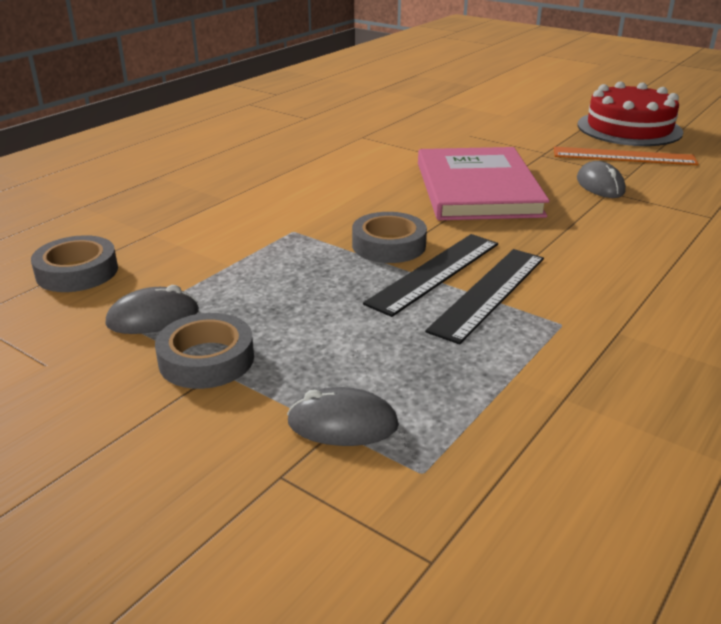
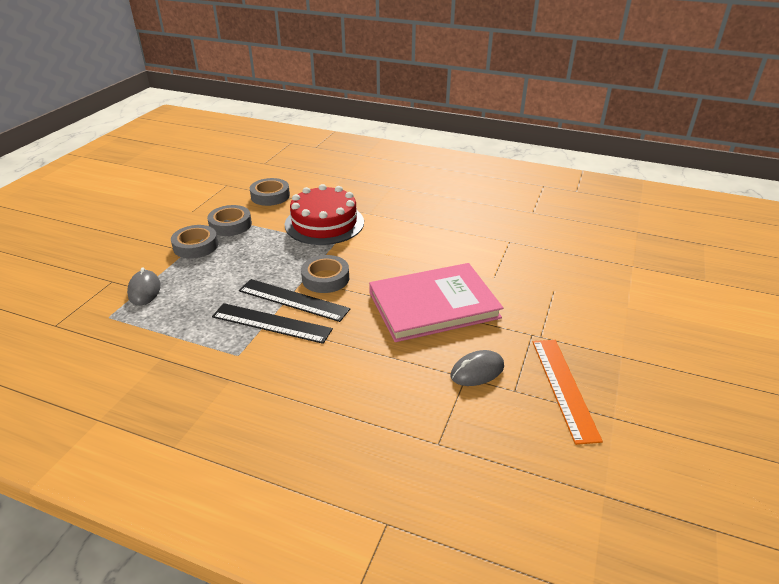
camera: 75 degrees right, 5 degrees up
grey mouse [106,285,199,334] -> grey tape [207,205,252,236]
red cake [577,81,683,146] -> red cake moved to [285,184,364,245]

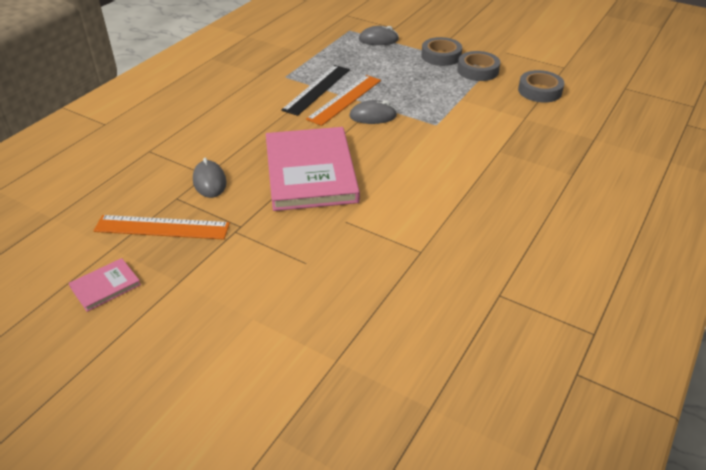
camera: 100 degrees right, 5 degrees up
black ruler [239,279,350,322] -> orange ruler [306,75,381,126]
red cake [285,184,364,245] -> none
grey tape [301,255,349,293] -> grey mouse [349,100,397,124]
none -> pink book [69,258,141,312]

